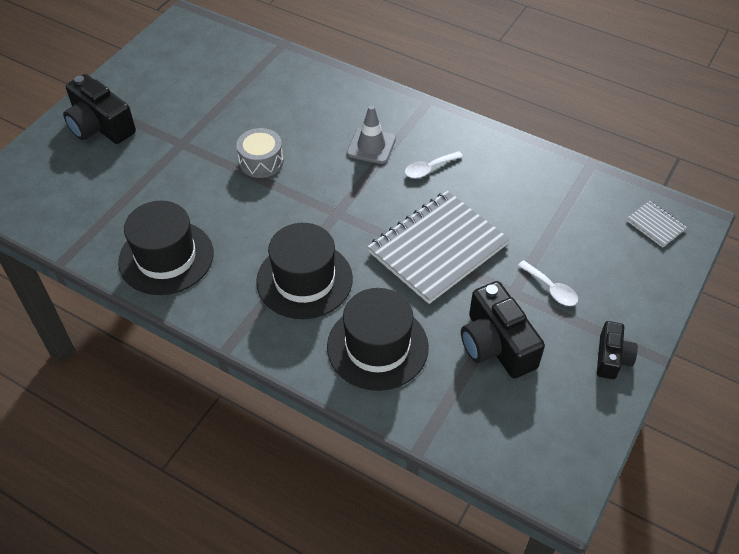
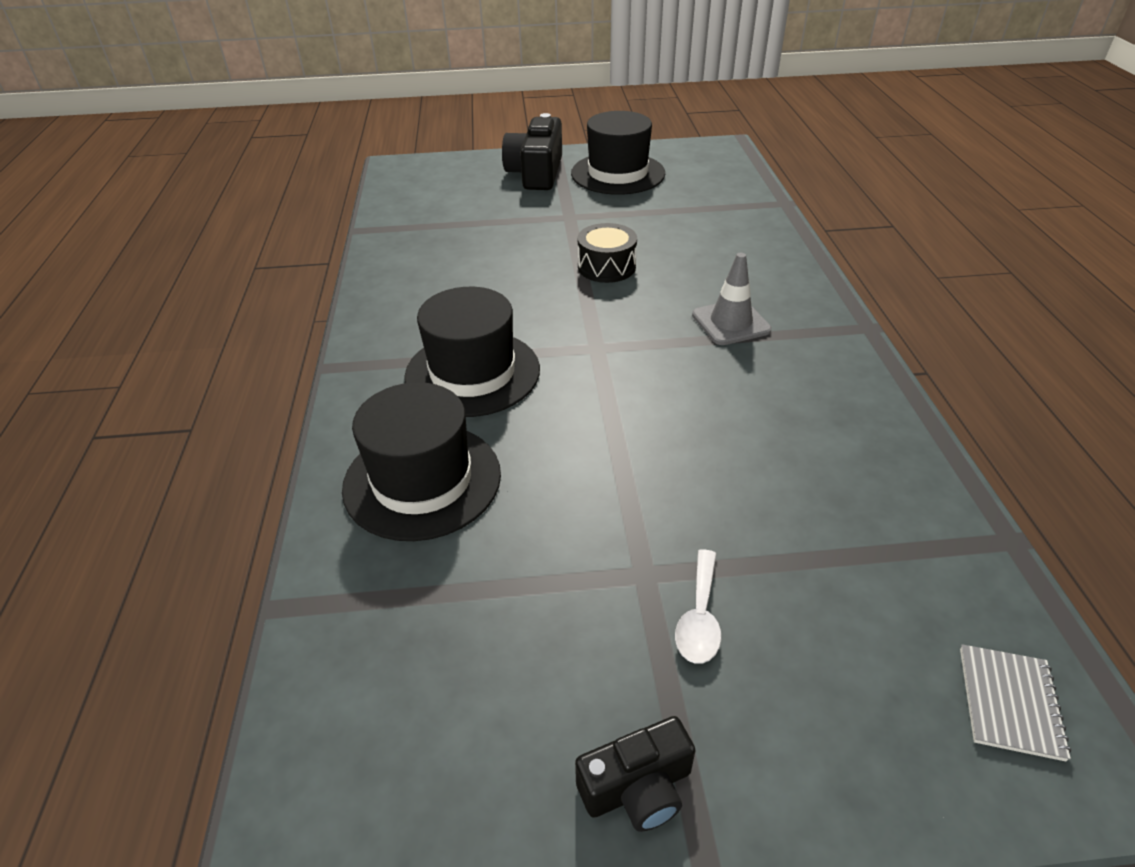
camera: 55 degrees right, 10 degrees down
black hat [118,201,213,295] -> black hat moved to [571,111,665,195]
grey drum [236,128,283,178] -> black drum [577,223,637,283]
grey notebook [367,191,510,304] -> none
white spoon [405,151,463,178] -> none
black camera [461,281,545,379] -> none

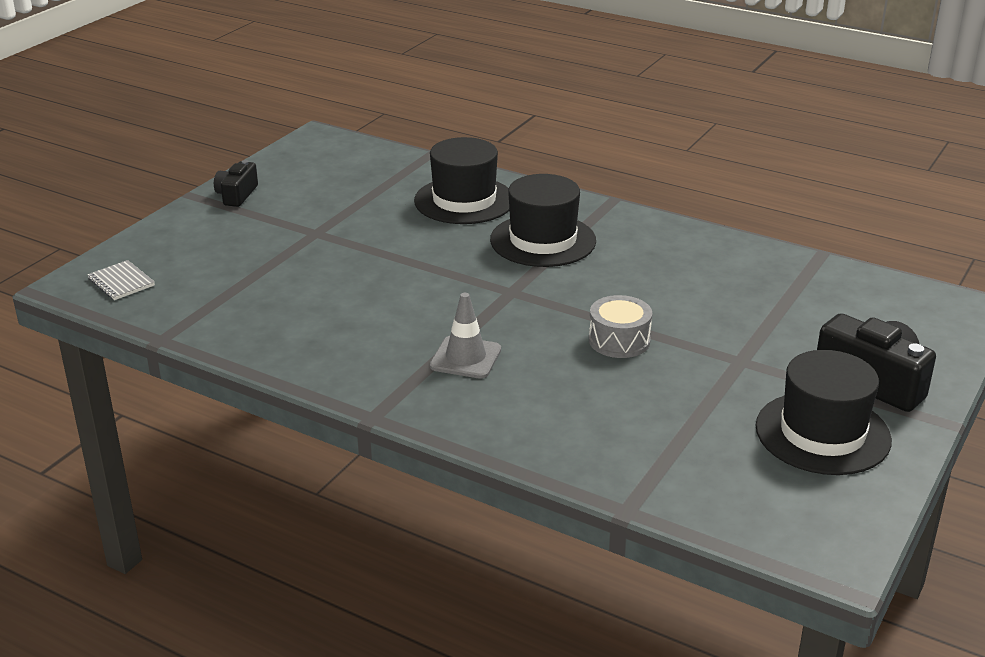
camera: 125 degrees right, 10 degrees down
black drum [577,223,637,283] -> grey drum [589,295,652,358]
white spoon [675,549,721,664] -> none

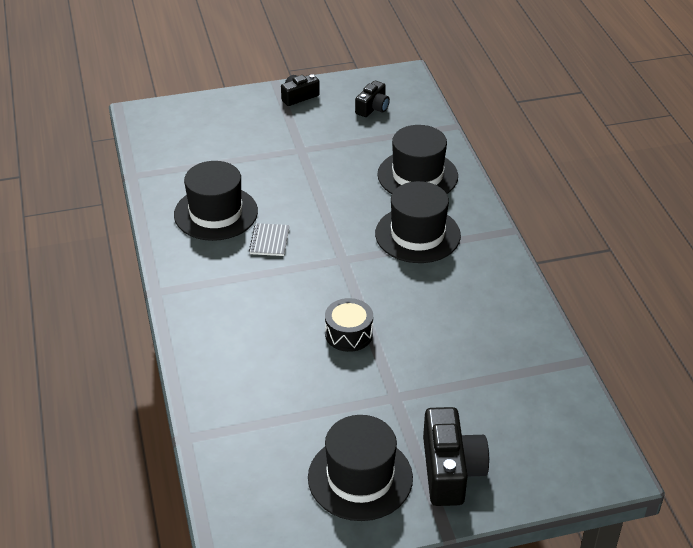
camera: 45 degrees right, 10 degrees up
grey notebook [87,260,155,300] -> grey notebook moved to [249,223,290,256]
grey traffic cone [430,293,501,379] -> none
grey drum [589,295,652,358] -> black drum [325,298,373,352]
none -> black hat [174,161,258,241]
none -> black camera [355,81,390,117]

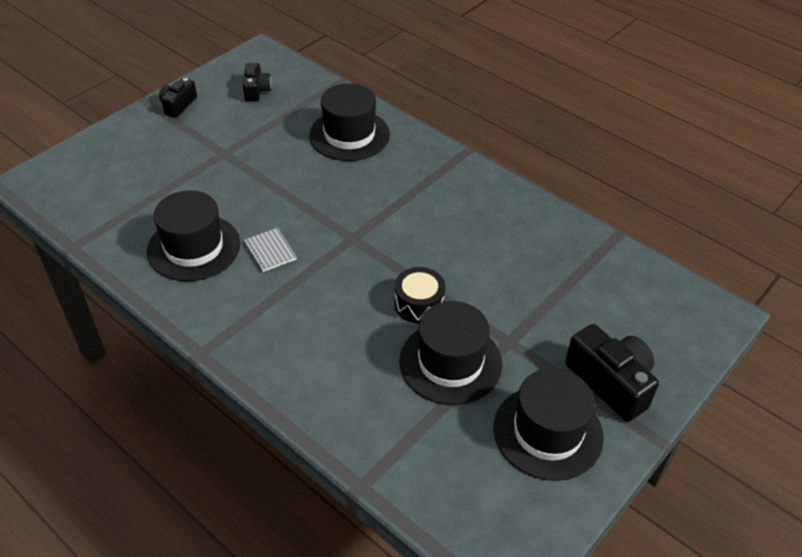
camera: 35 degrees left, 5 degrees up
black hat [375,181,461,263] -> black hat moved to [399,301,502,405]

